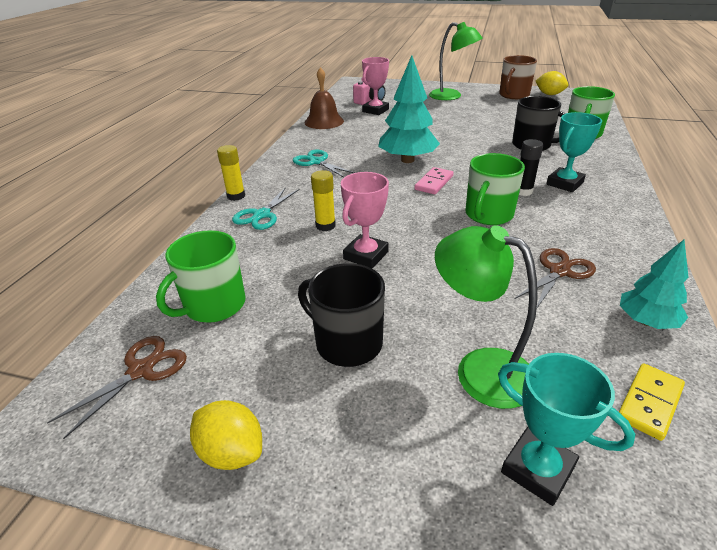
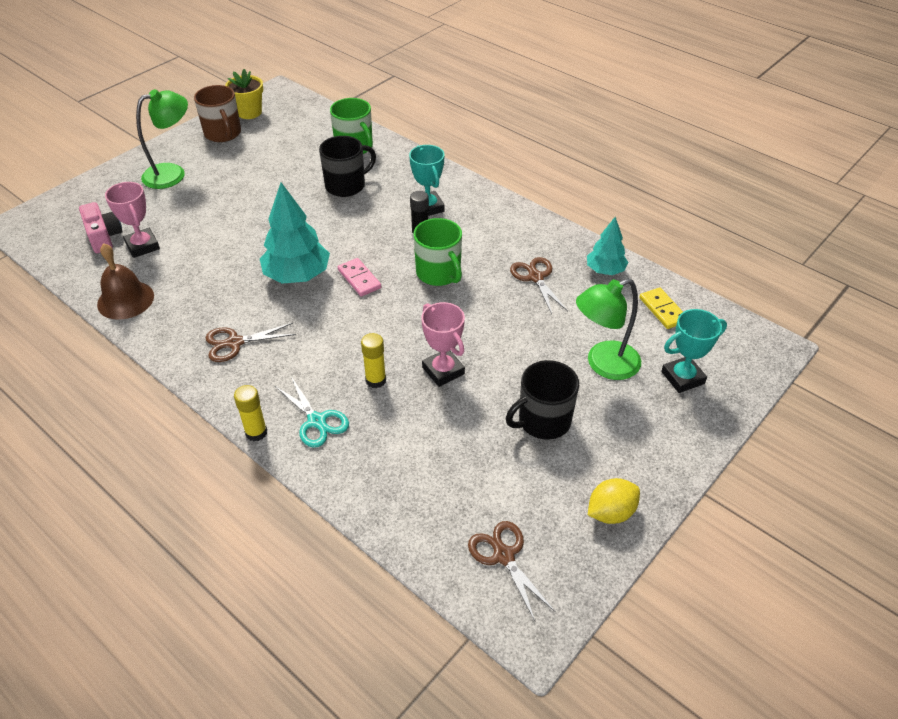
camera: 65 degrees left, 10 degrees up
green mug [156,230,246,323] -> none
turquoise scissors [293,150,355,177] -> brown scissors [205,323,296,362]
yellow lemon [536,71,568,95] -> yellow flower pot [225,69,263,119]

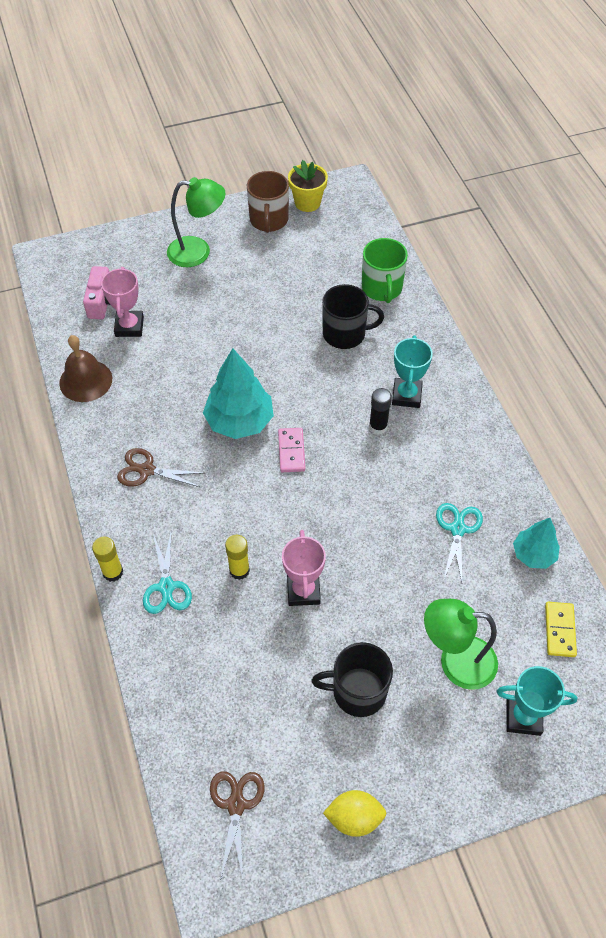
camera: 30 degrees right, 10 degrees up
green mug [414,218,462,286] -> none
brown scissors [510,257,568,314] -> turquoise scissors [436,503,483,582]

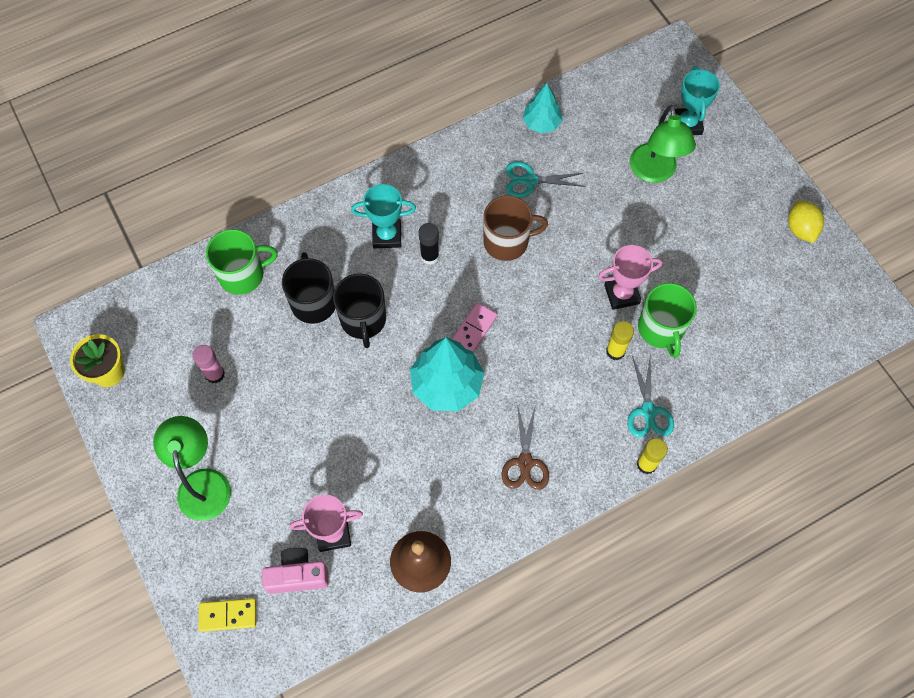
camera: 100 degrees left, 10 degrees up
turquoise scissors [143,533,192,614] -> turquoise scissors turned 105 degrees clockwise [627,356,674,438]
brown scissors [210,771,264,881] -> none
brown mug [247,171,289,233] -> brown mug moved to [483,196,548,261]
pink domino [278,428,306,472] -> pink domino turned 45 degrees counterclockwise [452,303,498,352]
black mug [311,642,393,717] -> black mug moved to [333,274,386,348]
yellow domino [545,602,577,657] -> yellow domino moved to [198,598,256,632]
none -> pink glue stick [192,345,225,384]
none -> green mug [638,283,697,358]

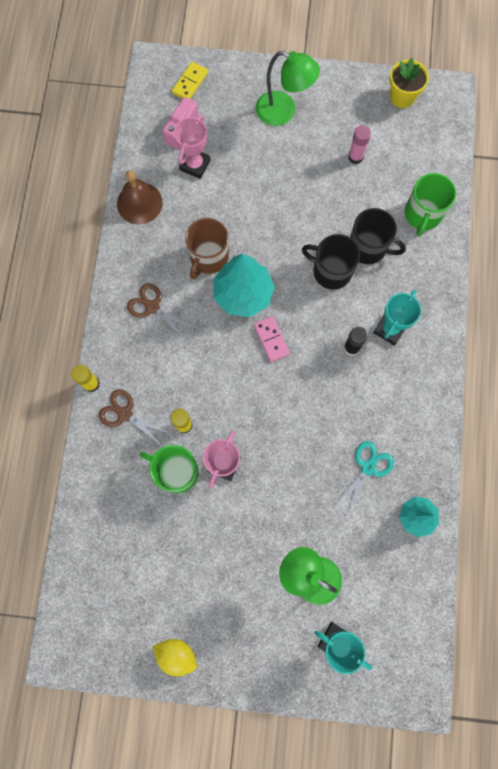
camera: 125 degrees right, 10 degrees up
brown mug [483,196,548,261] -> brown mug moved to [185,218,229,279]
turquoise scissors [627,356,674,438] -> brown scissors [98,389,171,446]

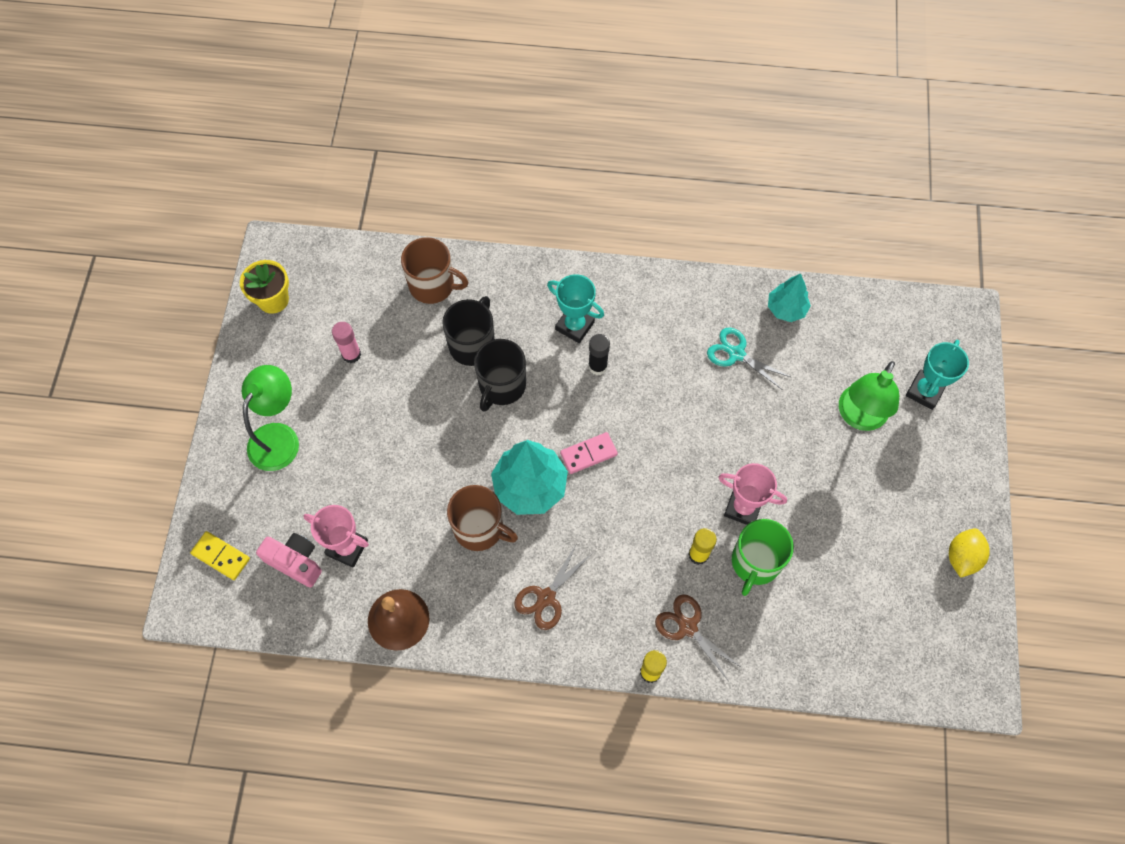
camera: 90 degrees left, 10 degrees down
brown scissors [98,389,171,446] -> brown scissors turned 105 degrees clockwise [655,594,742,680]
green mug [405,173,456,236] -> brown mug [401,237,468,304]

